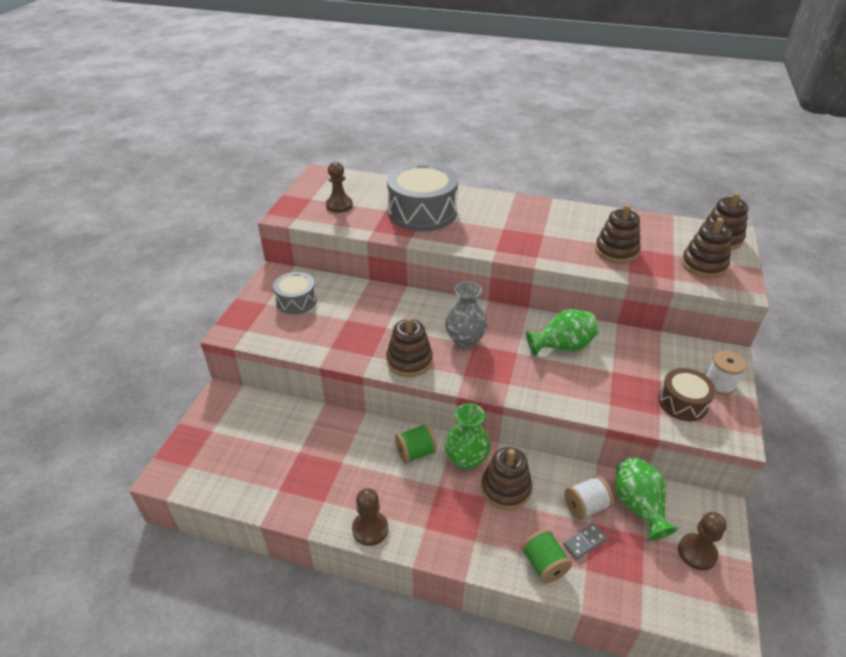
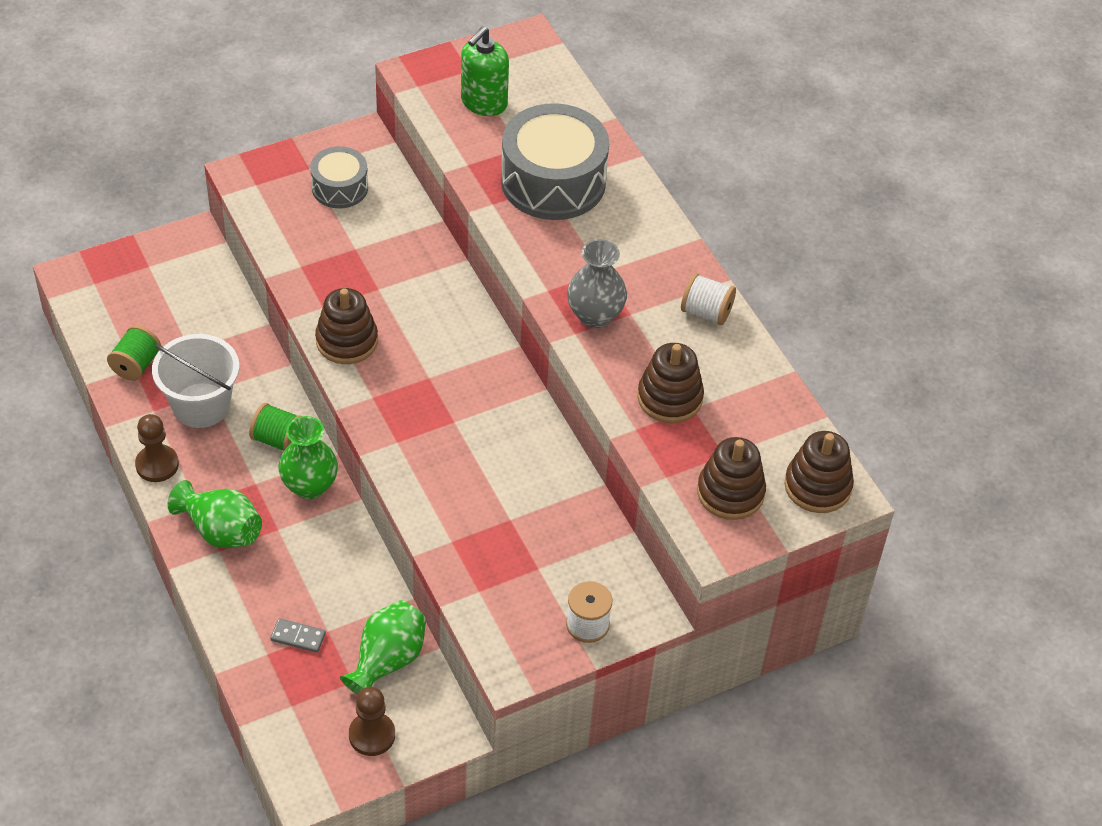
camera: 45 degrees right, 10 degrees up
brown pawn [326,162,353,213] -> green soap dispenser [461,26,509,116]
grey vase [445,281,488,348] -> grey vase moved to [567,239,627,328]
brown stacking toy [481,447,532,510] -> none
green spool [521,529,572,584] -> green spool moved to [107,325,161,381]
green vase [526,309,599,356] -> green vase moved to [167,480,262,548]
white spool [565,476,614,520] -> white spool moved to [681,273,736,325]
brown drum [659,368,716,421] -> none
none -> white bucket [152,334,239,428]

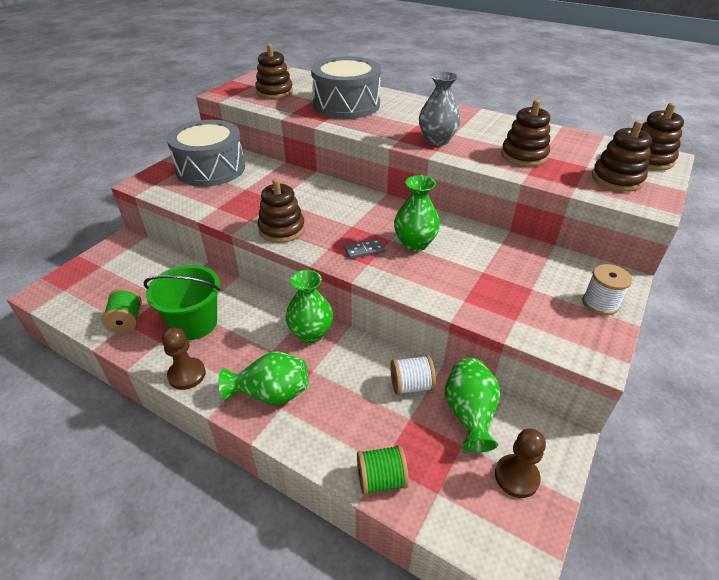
camera: 30 degrees left, 10 degrees down
white bucket [152,334,239,428] -> green bucket [144,265,221,340]
green spool [249,403,301,451] -> green spool moved to [357,445,409,495]
grey domino [270,618,326,653] -> grey domino moved to [344,239,385,259]
grey drum [310,146,368,209] -> grey drum [167,120,245,187], size x1.80
green soap dispenser [461,26,509,116] -> brown stacking toy [255,44,293,99]
white spool [681,273,736,325] -> white spool moved to [390,355,436,395]
none -> green vase [394,175,440,252]

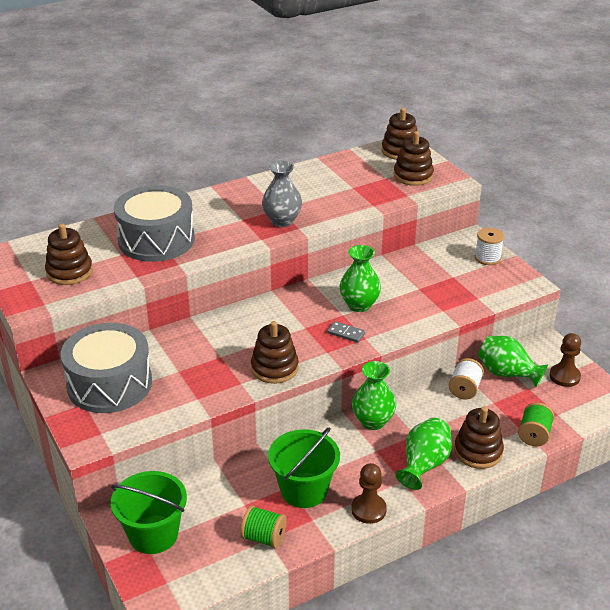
camera: 60 degrees left, 5 degrees down
grey domino [344,239,385,259] -> grey domino turned 75 degrees counterclockwise [327,321,365,343]
brown stacking toy [501,100,550,166] -> brown stacking toy moved to [454,406,504,469]
none -> green bucket [111,471,187,554]

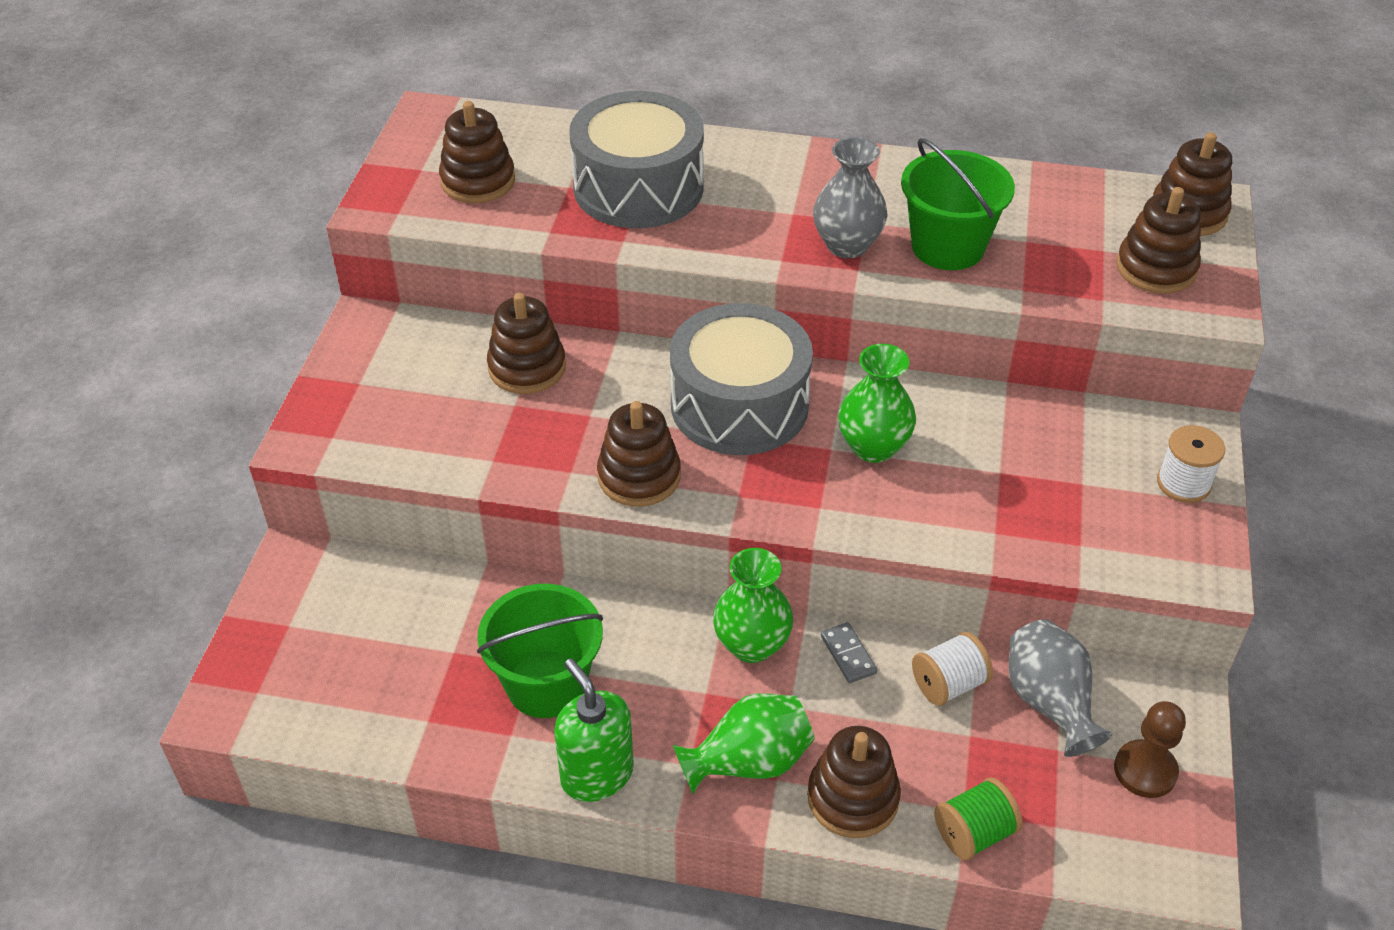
camera: 40 degrees right, 10 degrees up
grey drum [61,323,152,413] -> grey drum moved to [670,303,813,455]
green bucket [111,471,187,554] -> green bucket moved to [901,138,1015,270]
green spool [240,505,287,548] -> none
grey domino [327,321,365,343] -> grey domino moved to [821,622,877,683]
brown pawn [351,463,387,524] -> green soap dispenser [554,658,634,802]
green vase [478,336,548,387] -> grey vase [1009,619,1113,757]
none -> brown stacking toy [487,293,566,394]

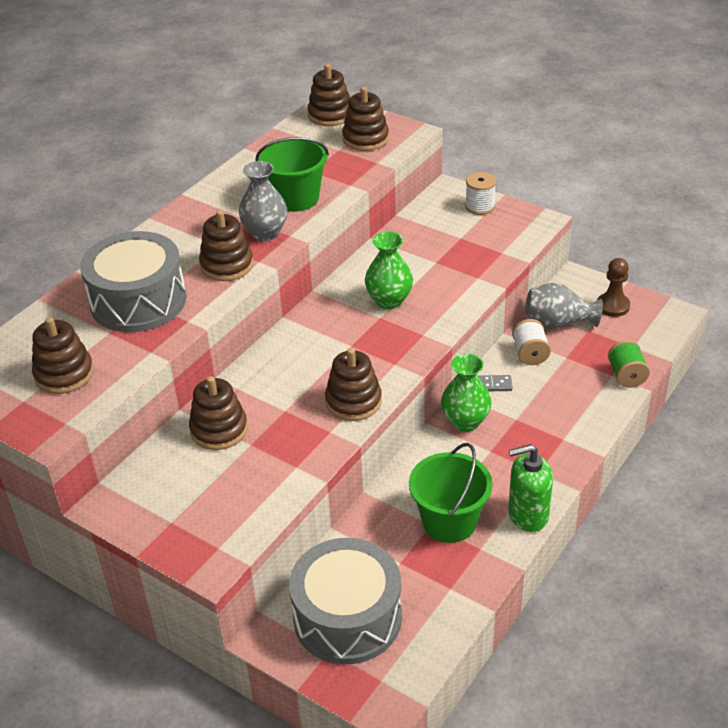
camera: 65 degrees left, 5 degrees down
grey drum [670,303,813,455] -> grey drum moved to [289,538,402,664]
green vase [673,693,815,794] -> none
brown stacking toy [807,726,901,838] -> brown stacking toy moved to [199,210,254,281]

